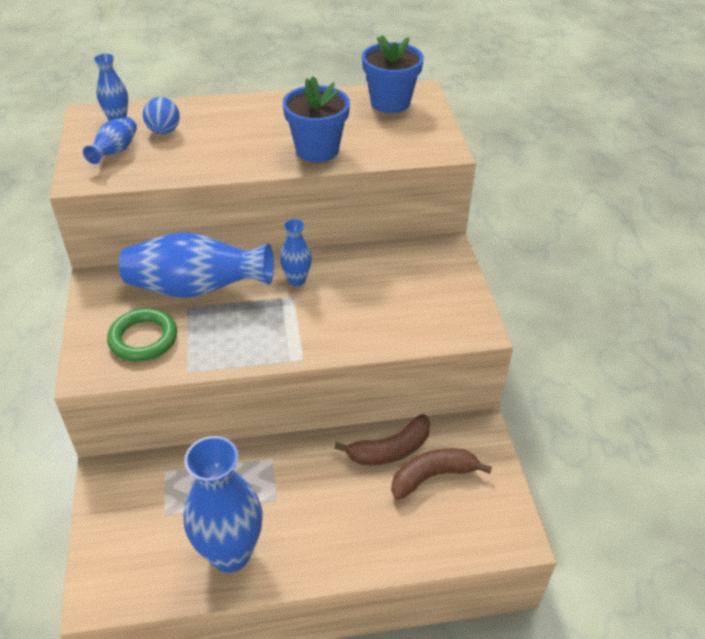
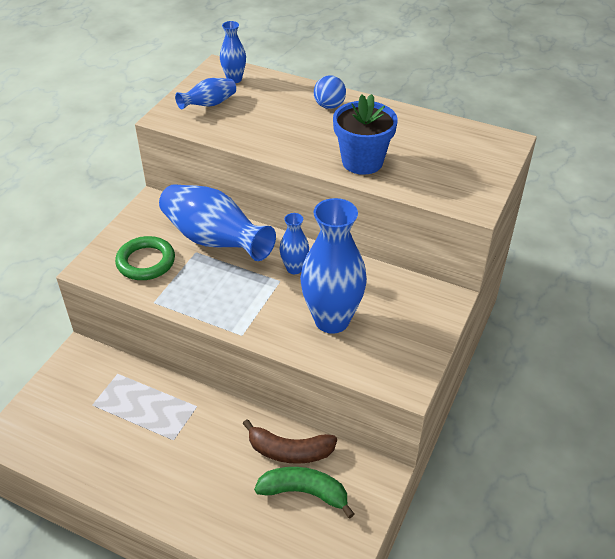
camera: 35 degrees right, 0 degrees up
blue ball [143,97,180,134] -> blue ball moved to [314,75,346,109]
blue vase [183,436,263,572] -> blue vase moved to [300,198,367,334]
blue flower pot [362,35,424,113] -> none
brown banana [391,448,492,500] -> green banana [254,467,354,519]

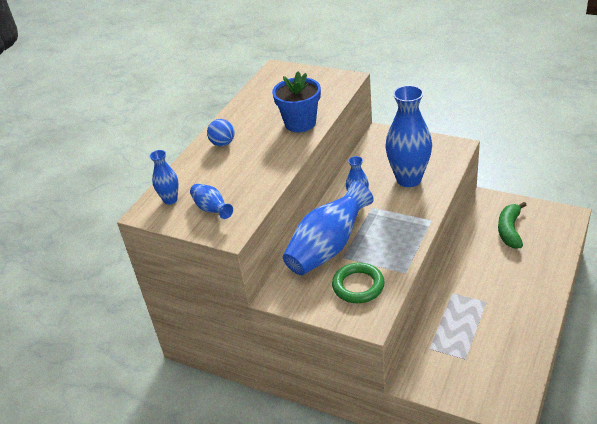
camera: 85 degrees left, 5 degrees down
brown banana [243,419,337,464] -> none

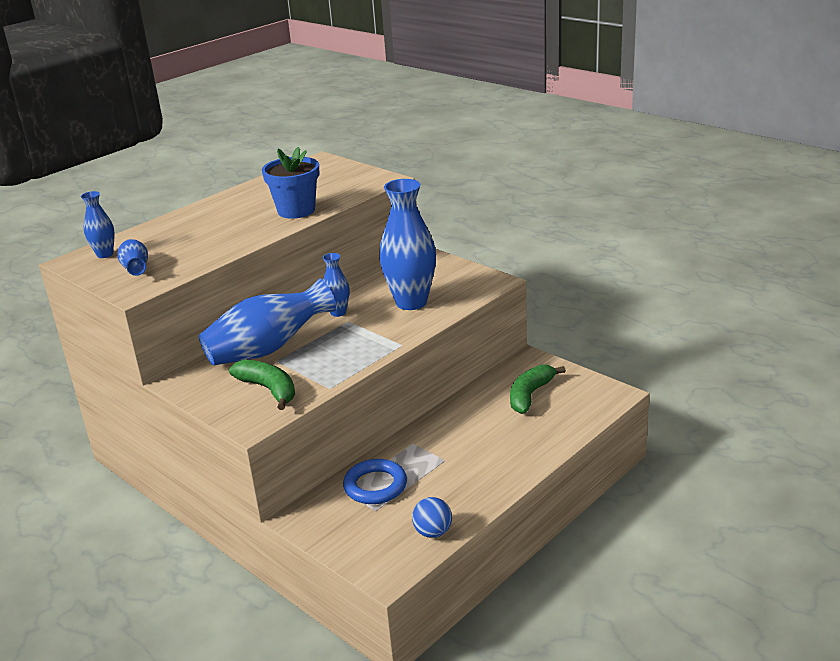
camera: 15 degrees right, 10 degrees down
blue ball [207,119,235,146] -> blue ball moved to [412,497,452,538]
green ring [332,263,385,303] -> green banana [229,359,295,410]
none -> blue ring [343,459,407,504]

